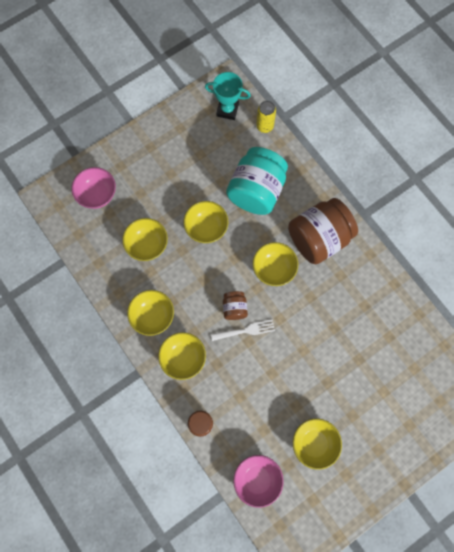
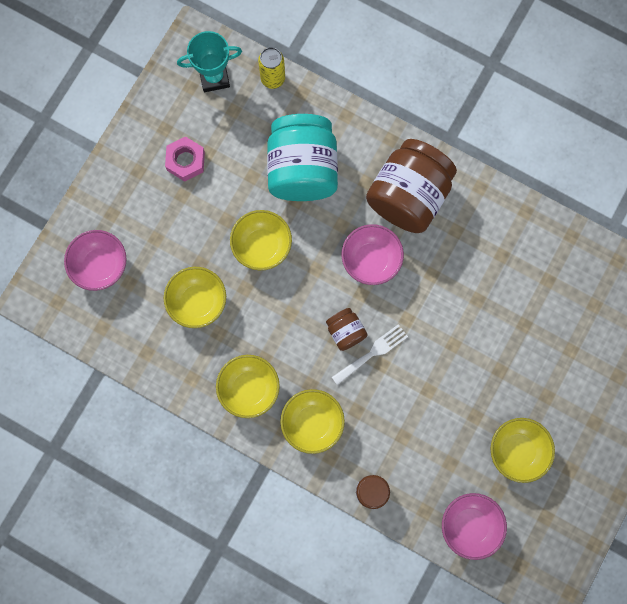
camera: 25 degrees left, 5 degrees up
yellow bowl [253,242,298,286] -> pink bowl [342,224,404,285]
none -> pink nut [165,136,205,182]

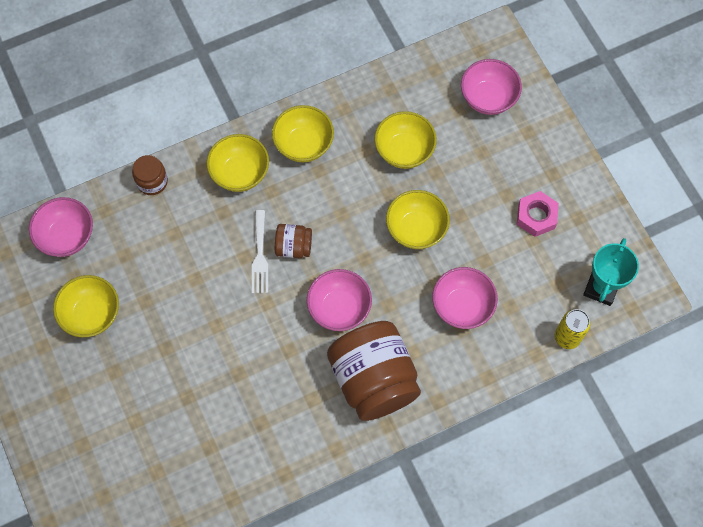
camera: 125 degrees right, 10 degrees down
turquoise jar [267,114,338,201] -> pink bowl [432,267,498,329]

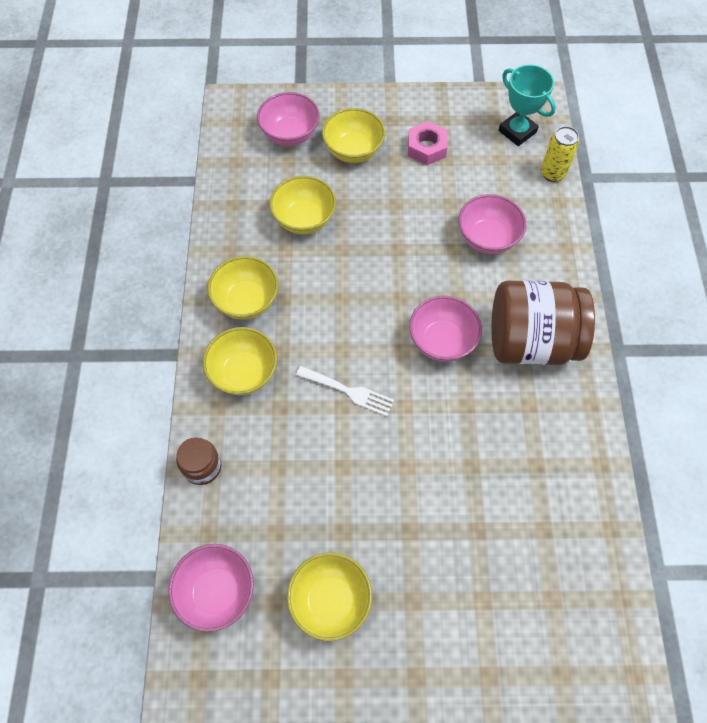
camera: 65 degrees left, 5 degrees down
brown jar [275,224,312,258] -> none
yellow bowl [386,190,450,249] -> yellow bowl moved to [322,108,385,163]

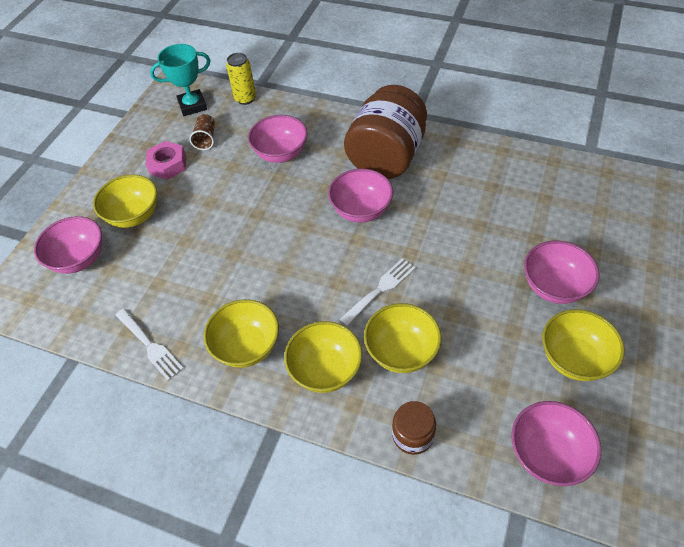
camera: 65 degrees left, 10 degrees down
yellow bowl [269,176,336,234] -> yellow bowl moved to [364,303,441,373]
none -> white fork [115,309,184,381]
none -> brown cup [189,114,215,150]
none -> pink bowl [524,241,599,304]

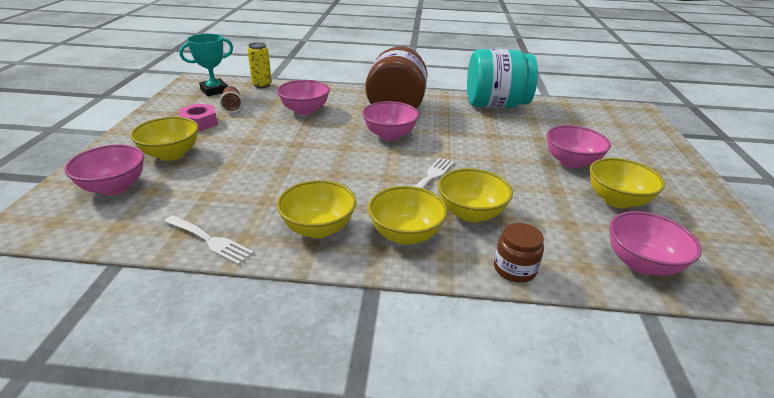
camera: 20 degrees left, 20 degrees down
none -> turquoise jar [467,49,538,108]

